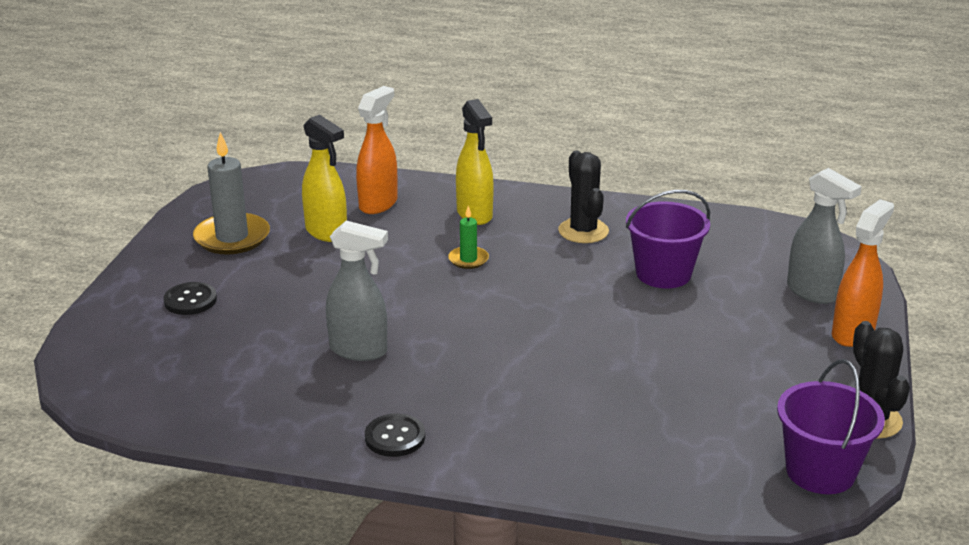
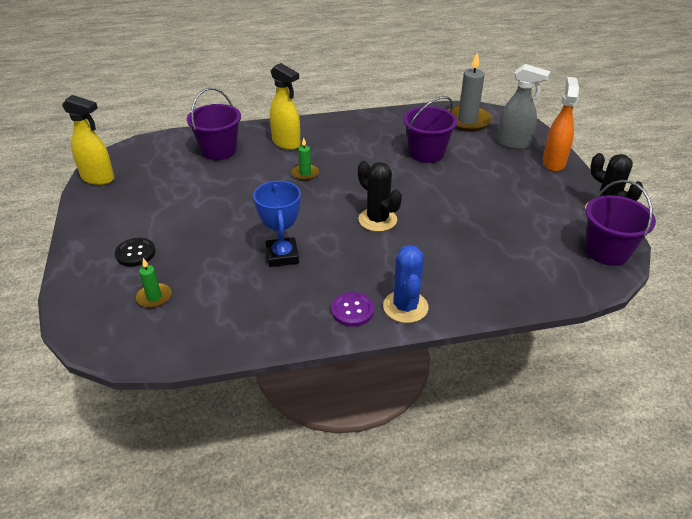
camera: 25 degrees left, 10 degrees up
grey candle [193,132,270,255] -> grey candle moved to [448,52,492,131]
yellow spray bottle [302,114,347,242] -> yellow spray bottle moved to [62,95,114,185]
grey spray bottle [326,221,388,361] -> blue trophy [253,181,301,267]
orange spray bottle [356,86,398,214] -> purple bucket [187,88,241,160]
black button [365,413,425,457] -> purple button [331,292,374,327]
black cactus [558,151,609,243] -> black cactus moved to [358,161,402,232]
none -> green candle [136,258,171,308]
none -> blue cactus [383,245,428,323]

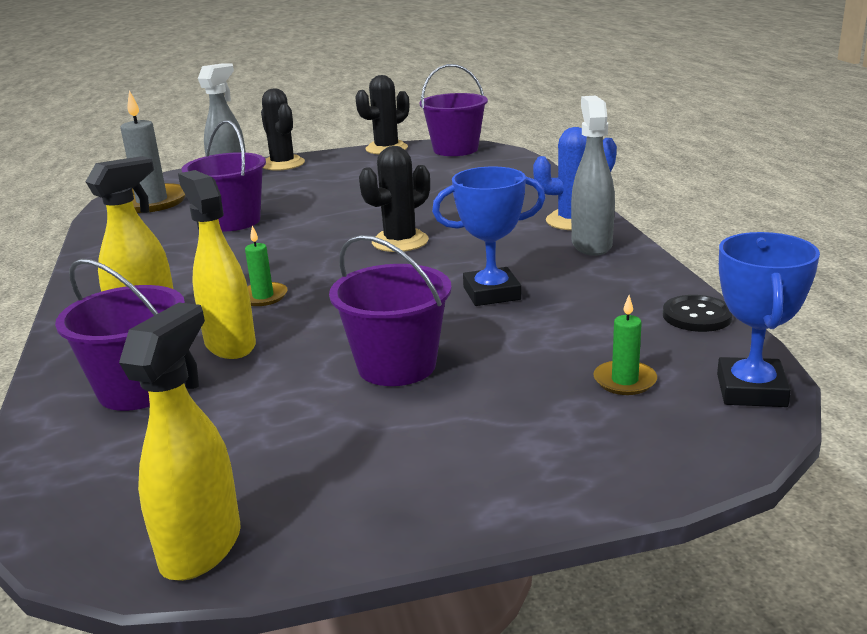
camera: 90 degrees left, 15 degrees down
black button [115,238,156,266] -> black button moved to [663,295,733,332]
purple button [331,292,374,327] -> grey spray bottle [571,96,615,256]
orange spray bottle [543,77,579,171] -> black cactus [261,88,305,171]
none -> yellow spray bottle [178,170,256,359]
none -> purple bucket [329,235,452,386]
none -> blue trophy [717,232,820,407]

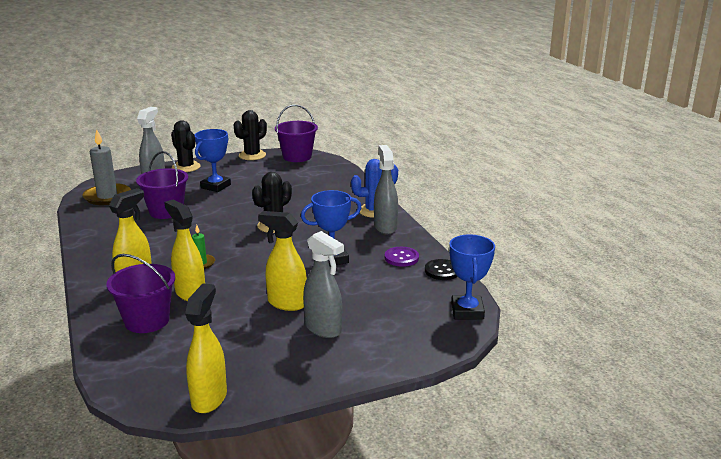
camera: 10 degrees left, 0 degrees up
purple bucket [329,235,452,386] -> yellow spray bottle [258,211,307,311]
green candle [593,295,657,395] -> none
none -> blue trophy [194,129,231,192]
none -> grey spray bottle [303,231,344,338]
none -> purple button [385,247,419,267]

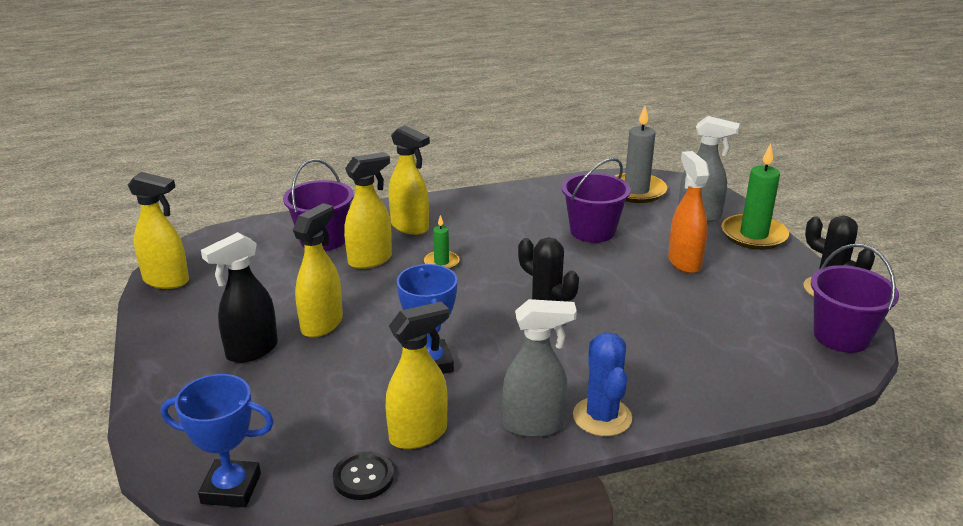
camera: 95 degrees right, 5 degrees up
black cactus [171,120,201,172] -> green candle [721,143,789,250]
blue trophy [194,129,231,192] -> orange spray bottle [668,151,709,273]
grey spray bottle [303,231,344,338] -> black spray bottle [201,232,278,363]
purple button [385,247,419,267] -> yellow spray bottle [385,301,449,449]

